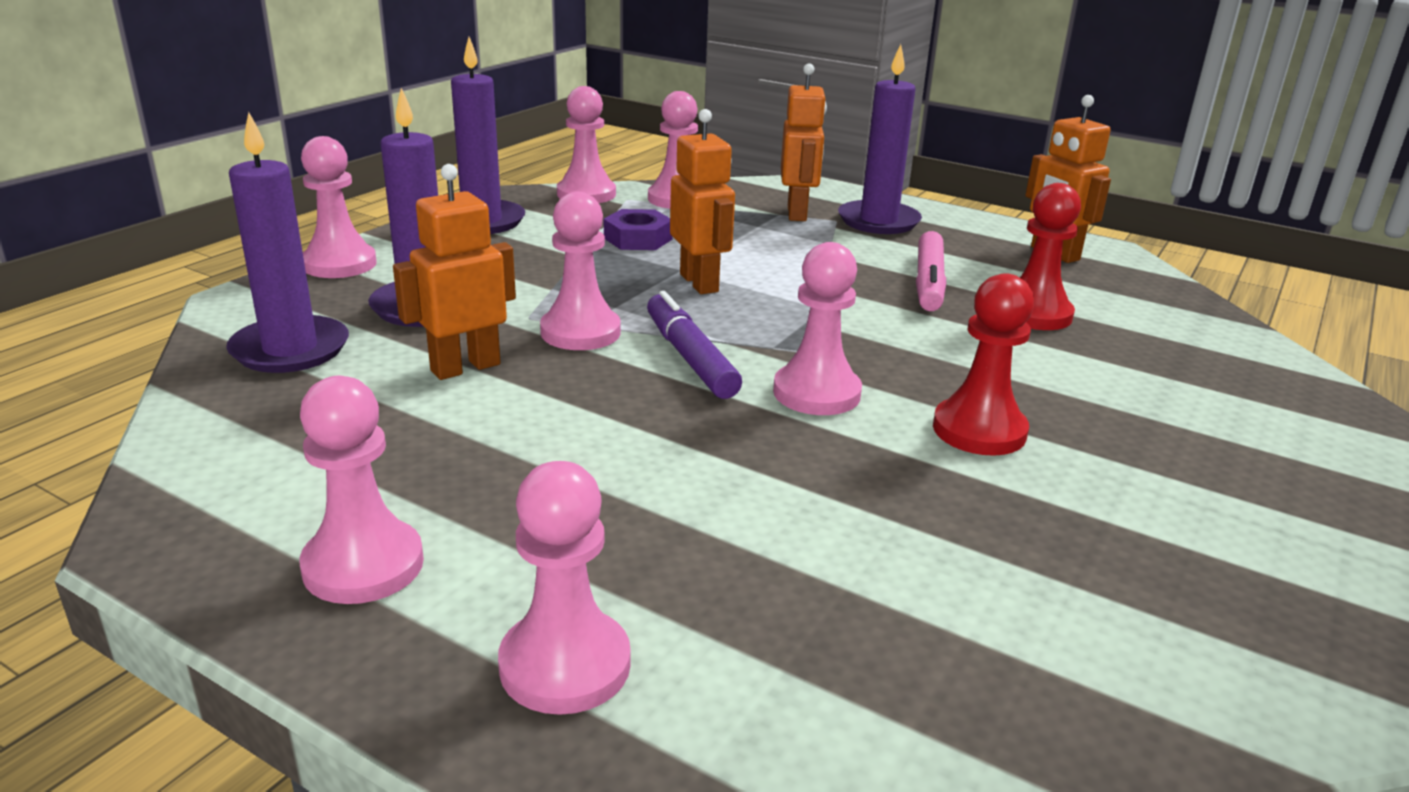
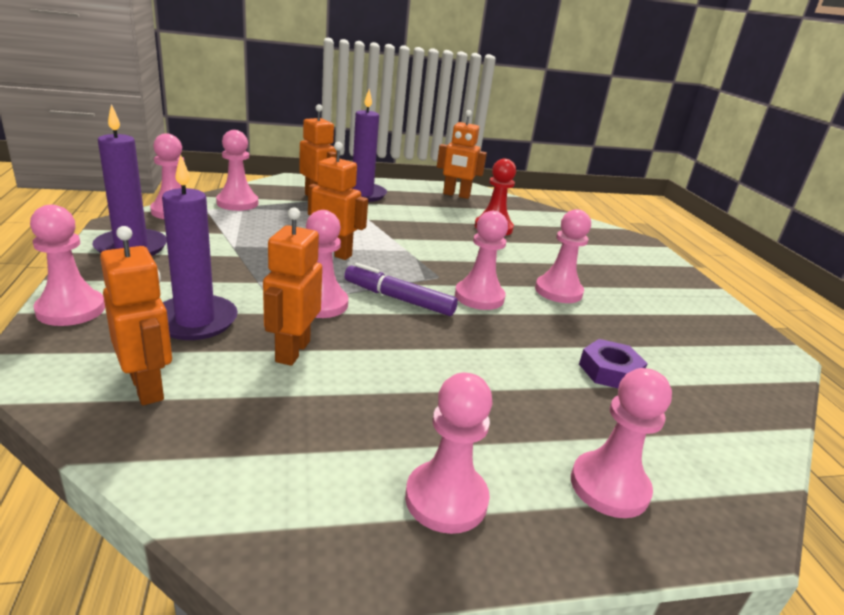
camera: 45 degrees left, 0 degrees up
purple candle [226,112,349,373] -> orange robot [100,226,172,405]
purple nut [604,209,672,250] -> purple nut moved to [579,339,648,388]
pink marker [916,231,946,311] -> none
red pawn [933,273,1034,456] -> pink pawn [535,209,591,303]

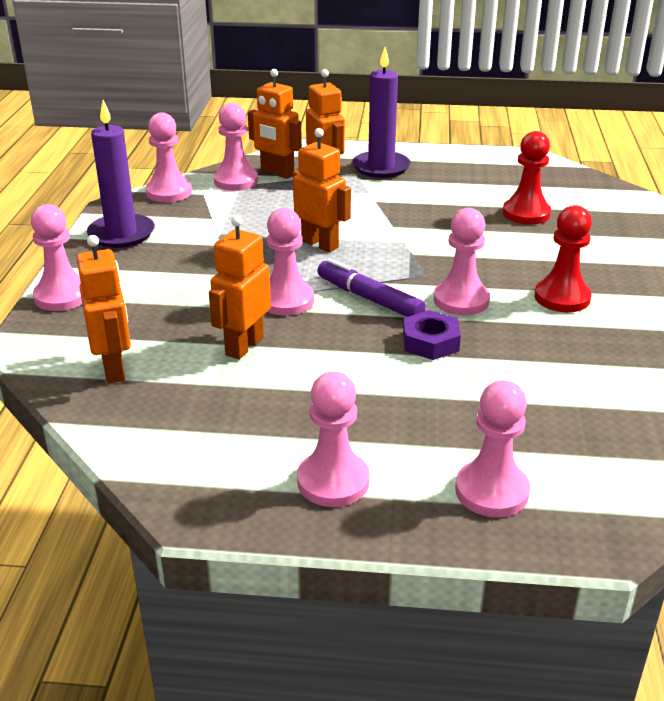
camera: 20 degrees right, 5 degrees up
purple candle [162,154,238,340] -> none
orange robot [437,110,487,199] -> orange robot moved to [248,69,302,179]
pink pawn [535,209,591,303] -> red pawn [534,205,592,312]
purple nut [579,339,648,388] -> purple nut moved to [403,310,461,360]

